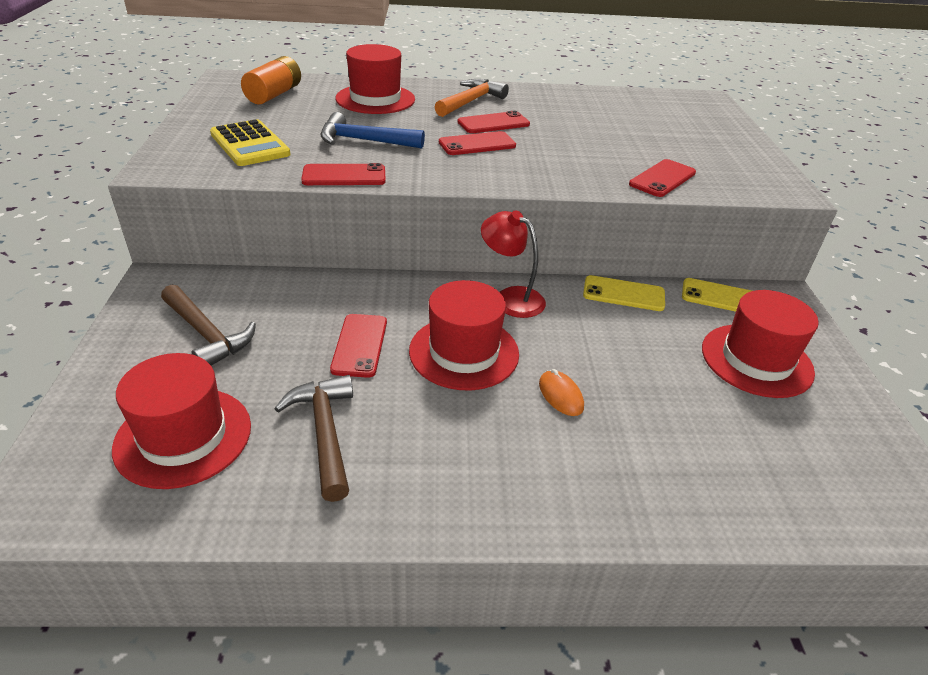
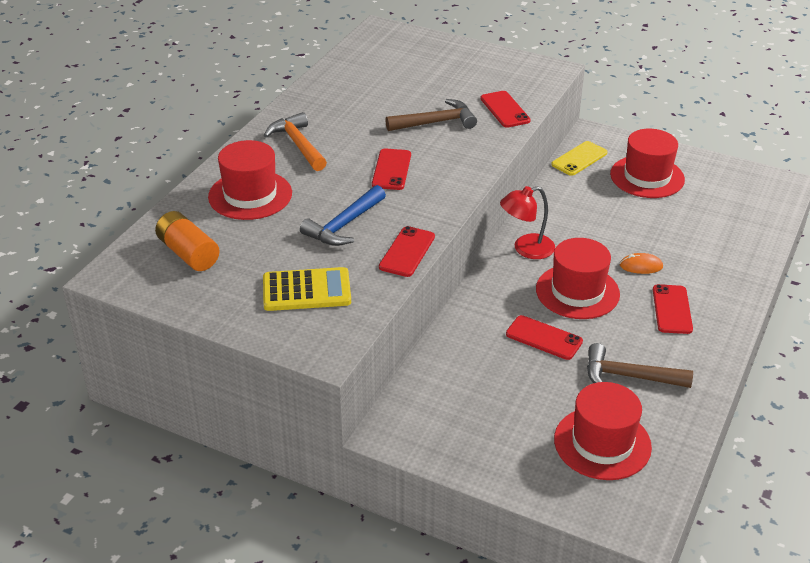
camera: 60 degrees left, 0 degrees up
brown hammer [161,285,256,366] -> brown hammer moved to [385,99,477,131]
red phone [458,111,530,133] -> red phone moved to [653,284,693,334]
yellow phone [583,275,665,311] -> none

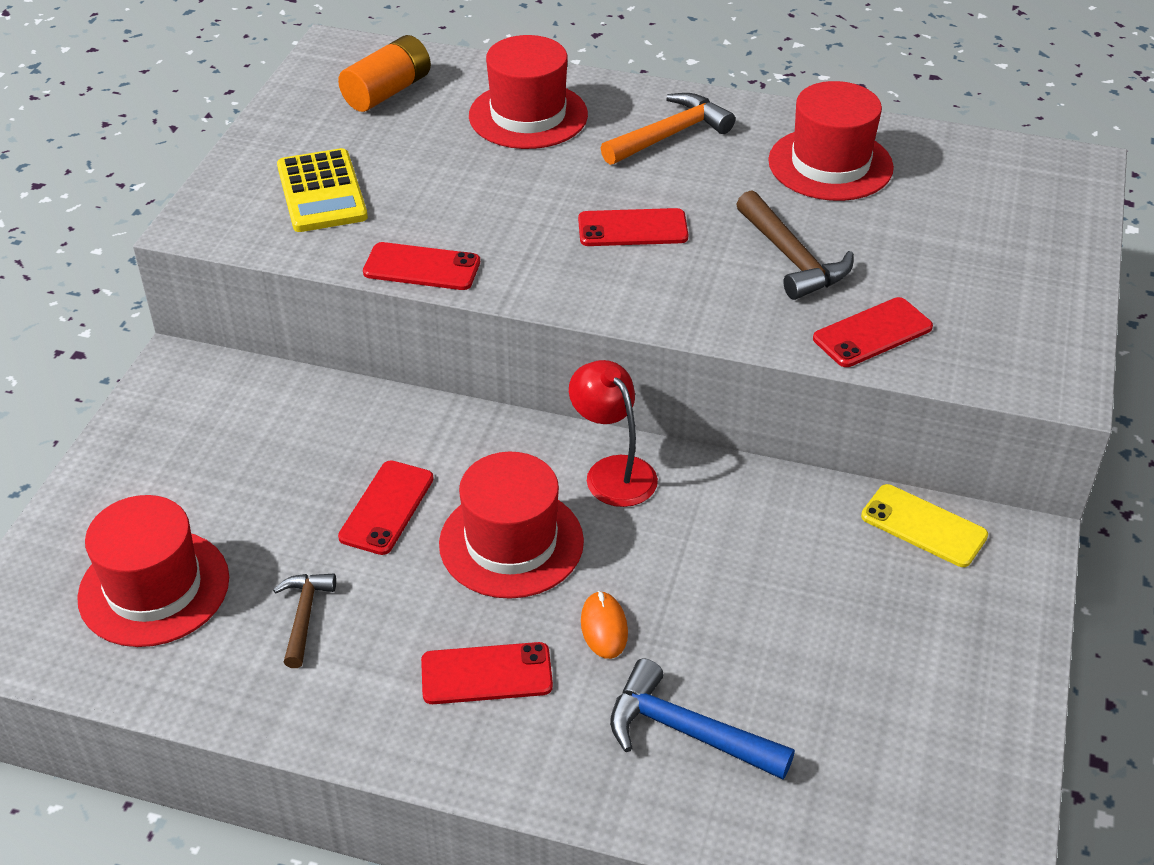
camera: 80 degrees right, 5 degrees up
blue hammer [300,185,386,246] -> blue hammer moved to [610,658,795,780]
brown hammer [587,343,693,388] -> brown hammer [273,574,336,668], size x0.64
red hat [610,129,685,198] -> red hat moved to [768,81,894,201]

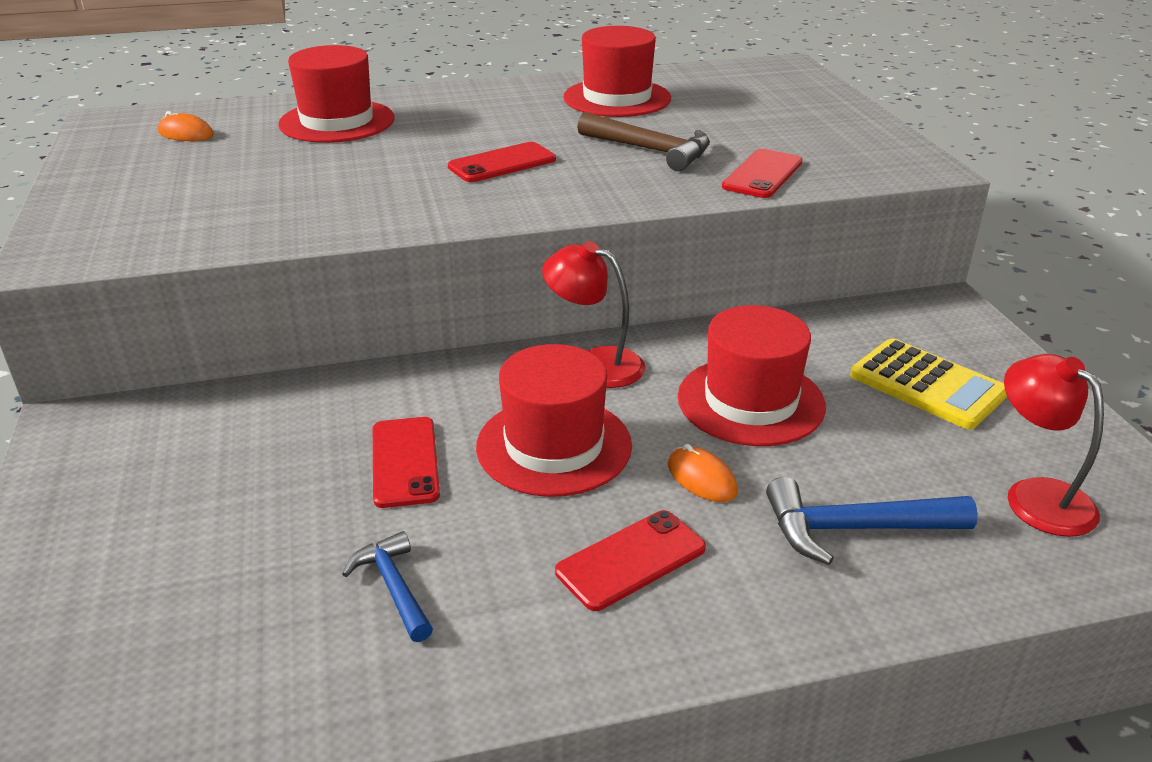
camera: 30 degrees left, 10 degrees down
red hat [77,495,229,647] -> red hat moved to [678,305,826,446]
brown hammer [273,574,336,668] -> blue hammer [342,531,433,642]
yellow calculator [277,148,368,232] -> yellow calculator moved to [850,338,1007,429]
orange battery [338,35,431,112] -> orange mouse [158,111,214,141]
red phone [363,242,480,290] -> none
orange hammer [601,93,735,165] -> none
yellow phone [861,484,988,567] -> none
none -> red lamp [1004,354,1104,537]

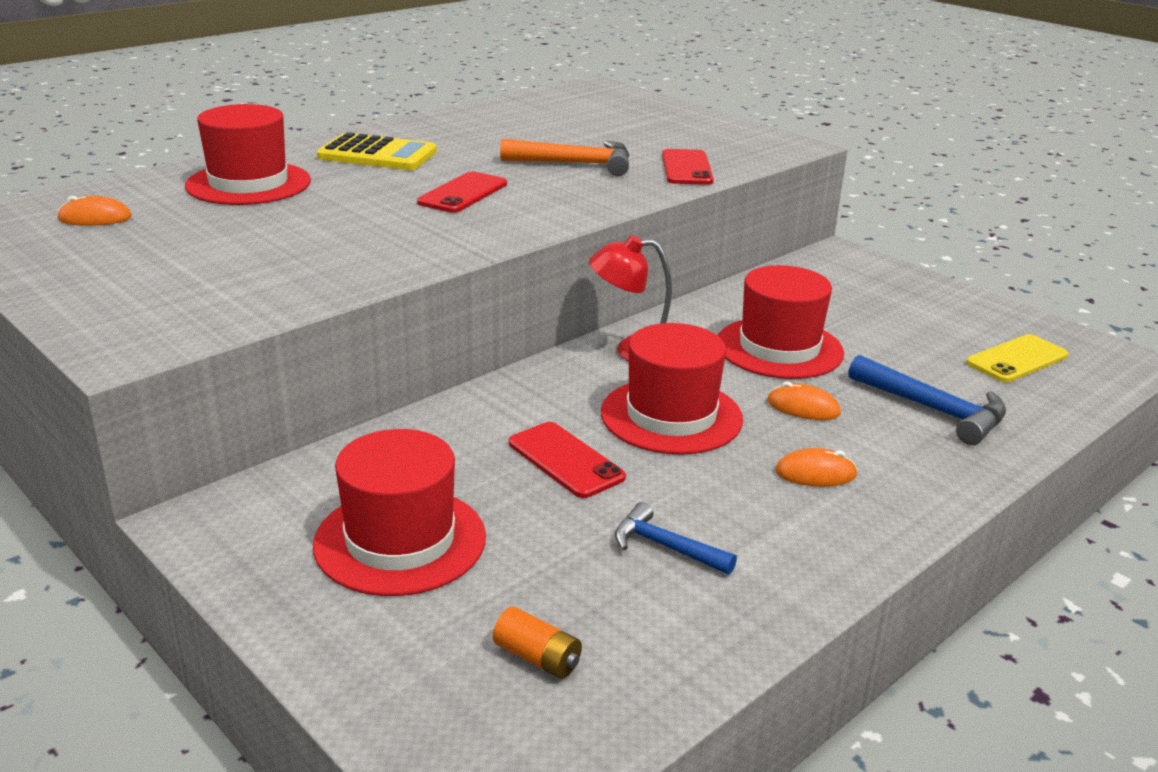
camera: 30 degrees left, 5 degrees down
red phone [555,510,706,611] -> orange mouse [775,448,858,486]
red hat [563,26,671,117] -> red hat moved to [313,429,486,596]
brown hammer [577,112,710,171] -> orange hammer [500,139,630,176]
blue hammer [766,477,978,565] -> blue hammer turned 105 degrees counterclockwise [848,355,1006,445]
yellow calculator [850,338,1007,429] -> yellow calculator moved to [317,132,437,170]
red lamp [1004,354,1104,537] -> yellow phone [966,334,1068,382]
none -> orange battery [493,607,582,679]

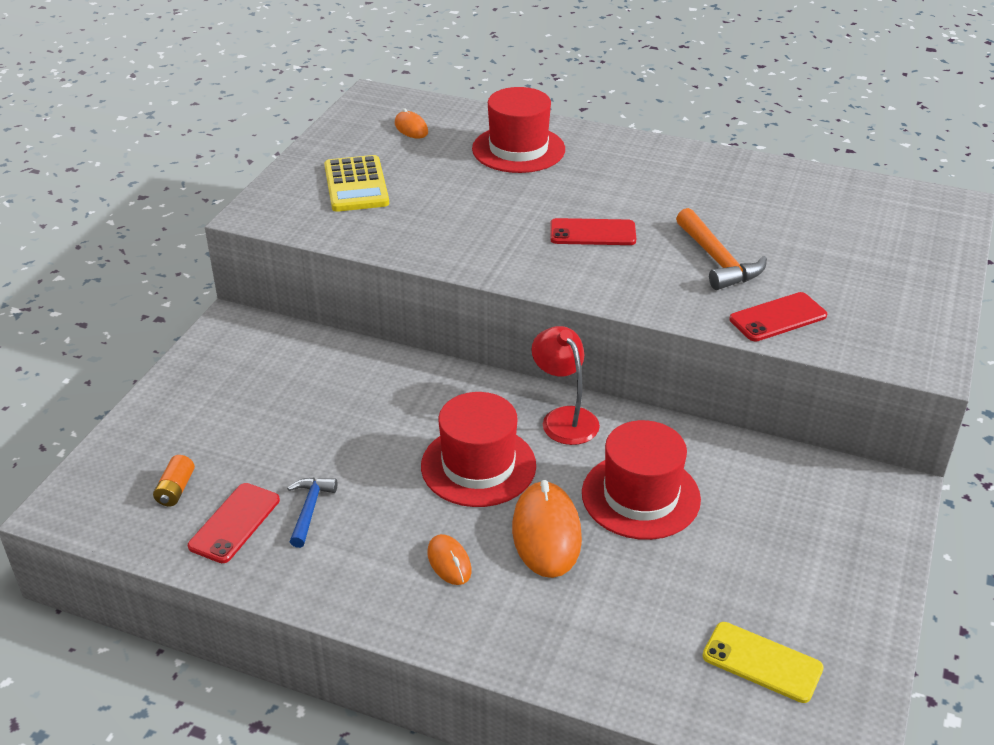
camera: 65 degrees right, 10 degrees up
red hat [313,429,486,596] -> none
yellow calculator [317,132,437,170] -> yellow calculator moved to [324,155,389,212]
red phone [509,422,626,498] -> red phone moved to [188,483,280,563]
orange mouse [767,382,841,420] -> orange mouse [512,480,582,578], size x1.86
blue hammer [848,355,1006,445] -> none

